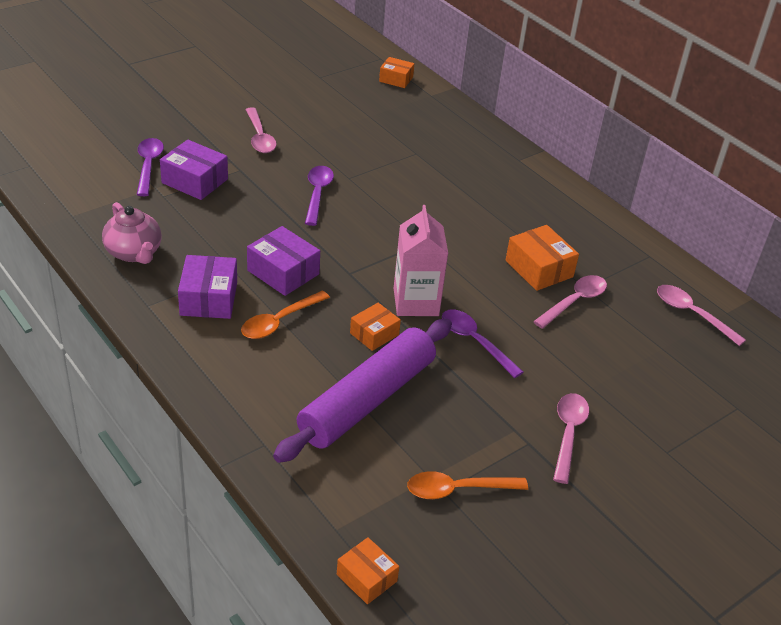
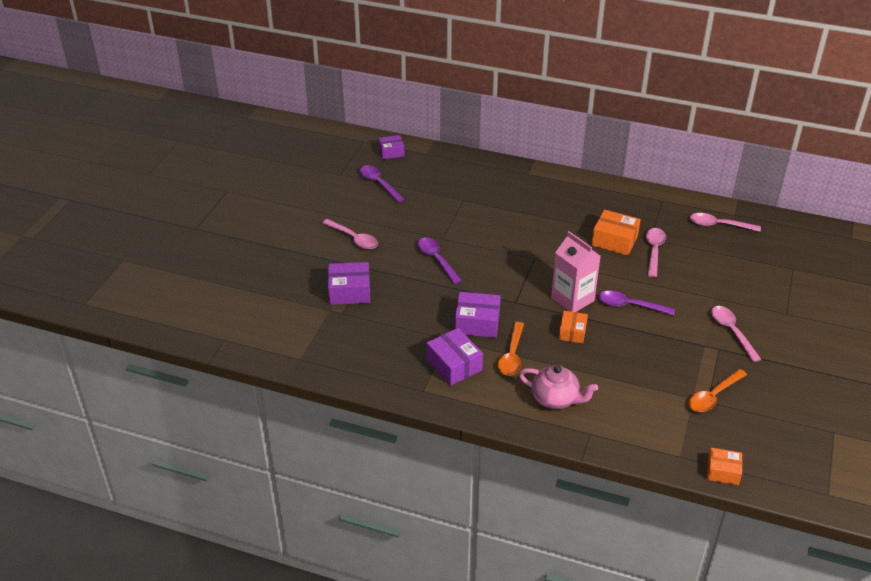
camera: 30 degrees left, 0 degrees up
pink teapot [102,202,162,264] -> pink teapot moved to [519,365,598,409]
purple spoon [137,138,164,196] -> purple spoon moved to [360,165,405,203]
purple rolling pin [273,319,452,463] -> none
orange box [379,57,414,88] -> purple box [378,135,404,159]

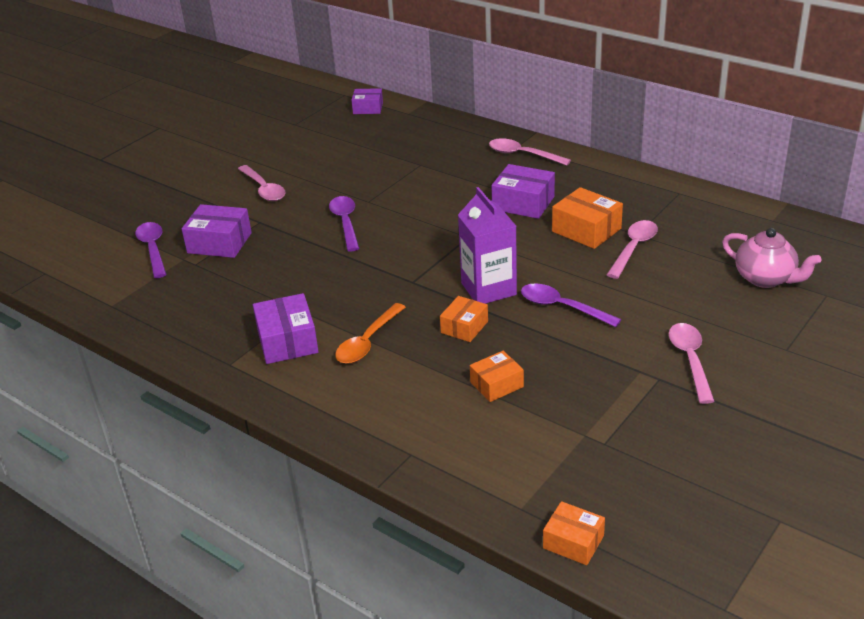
camera: 20 degrees right, 5 degrees down
purple spoon [360,165,405,203] -> purple spoon moved to [135,222,167,278]
purple box [455,292,501,338] -> purple box moved to [492,164,555,219]
pink teapot [519,365,598,409] -> pink teapot moved to [722,228,822,288]
pink carton [551,231,601,312] -> purple carton [458,187,517,304]
orange spoon [689,369,747,412] -> none
pink spoon [690,213,761,232] -> pink spoon moved to [489,138,571,166]
none -> orange box [470,351,524,402]

